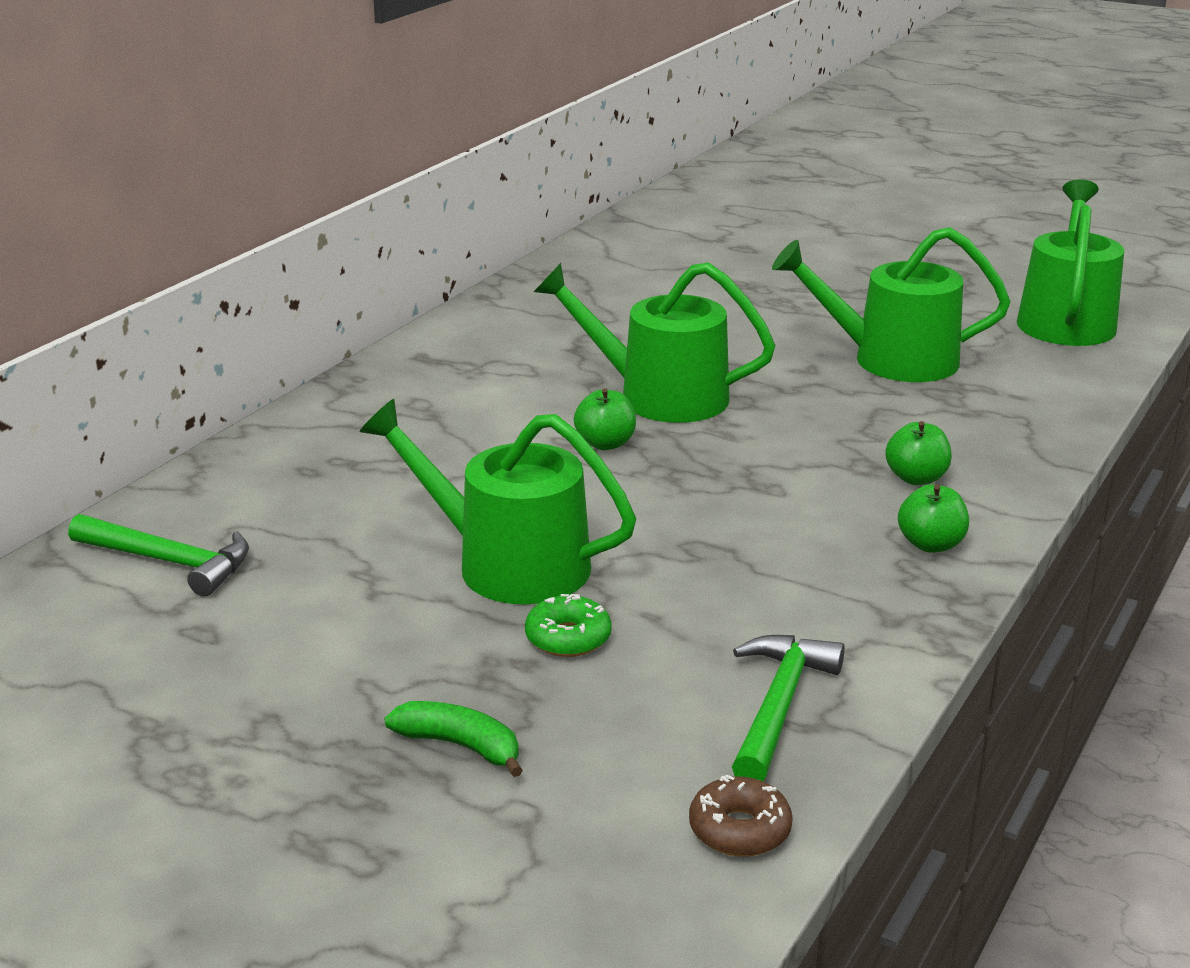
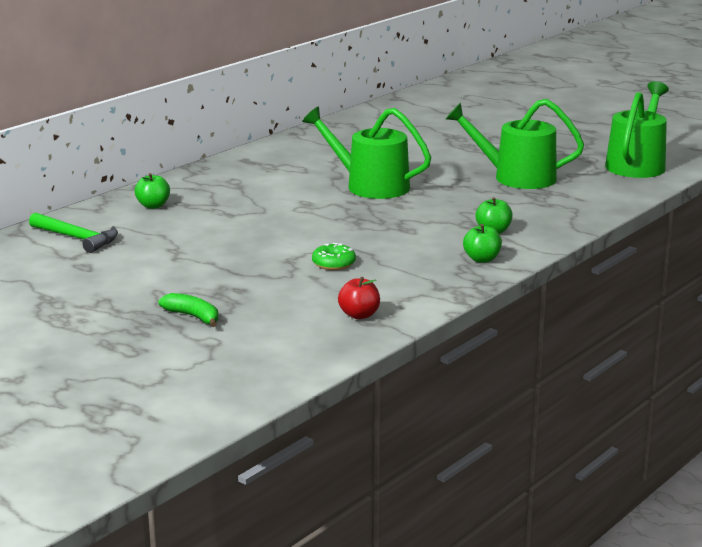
camera: 10 degrees right, 5 degrees down
green watering can [359,399,636,605] -> none
green donut [525,594,612,657] -> green donut moved to [312,243,356,270]
green apple [574,388,636,450] -> green apple moved to [134,173,170,209]
brown donut [689,775,793,857] -> none
green hammer [732,635,845,781] -> red apple [338,277,380,319]

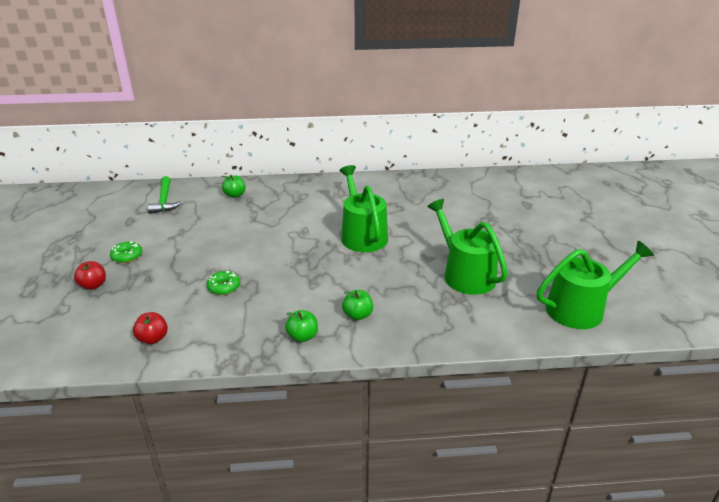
camera: 45 degrees right, 10 degrees up
green banana [158,293,218,327] -> red apple [74,261,106,290]
none -> green donut [110,241,142,263]

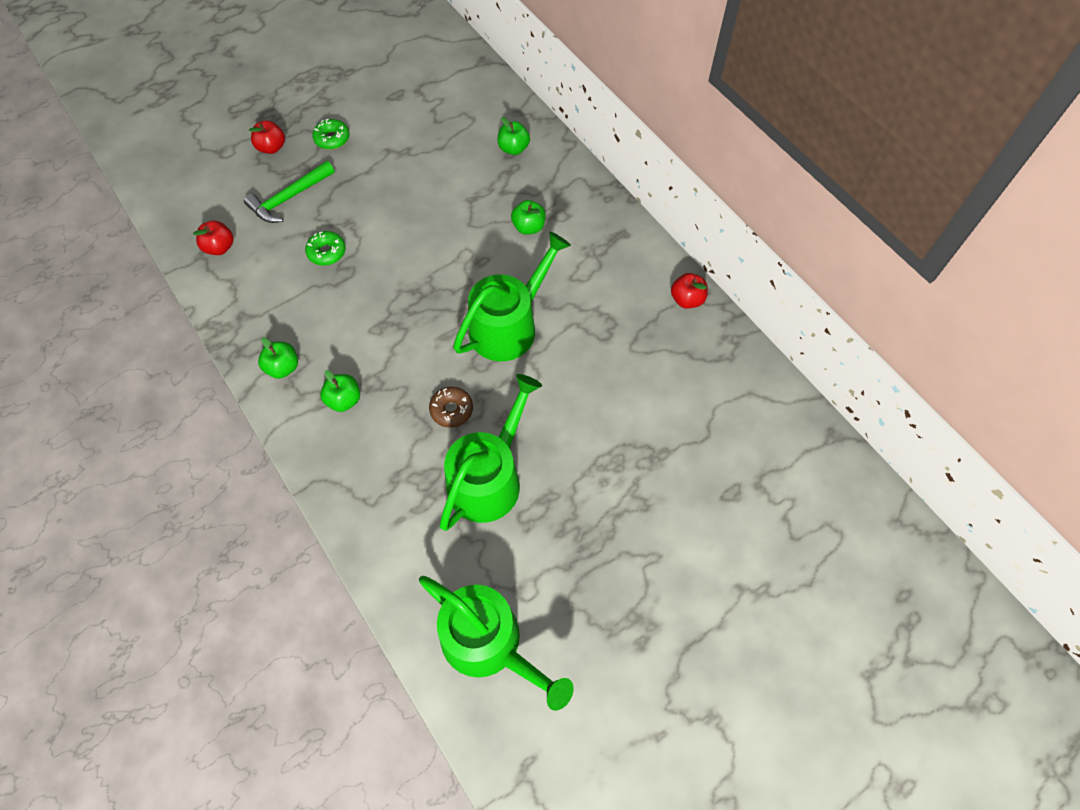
camera: 60 degrees right, 30 degrees up
green hammer [147,176,182,214] -> green hammer moved to [244,161,335,223]
none -> brown donut [429,387,473,427]
none -> green apple [511,200,546,235]
none -> red apple [671,273,708,309]

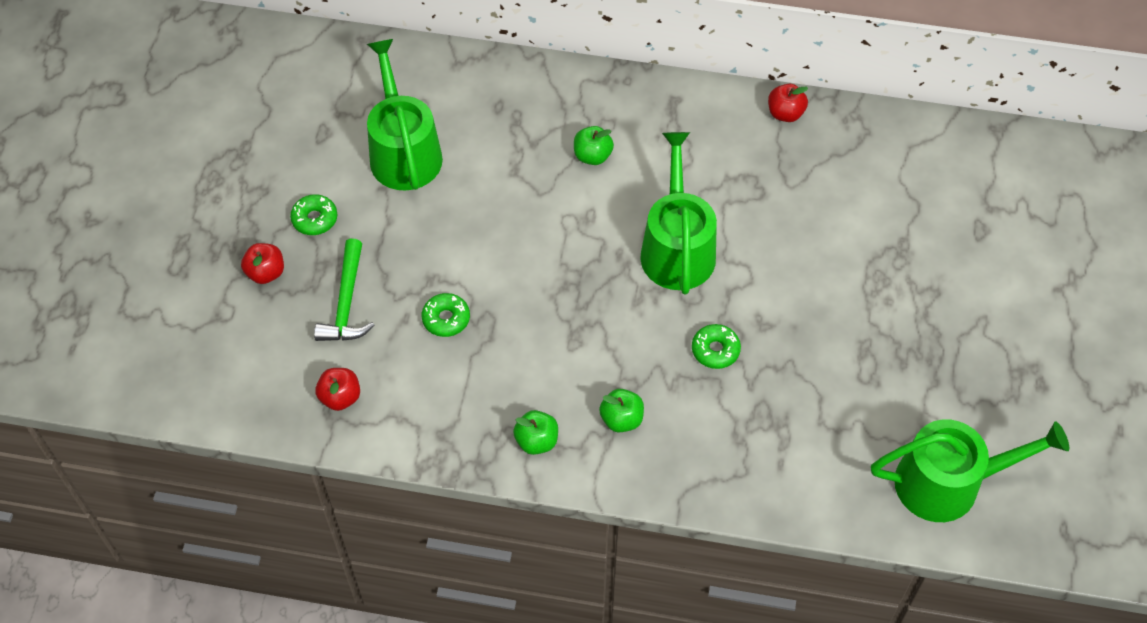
camera: 45 degrees left, 5 degrees down
brown donut [429,387,473,427] -> green donut [692,324,741,369]
green watering can [440,374,542,531] -> green watering can moved to [367,39,443,191]
green apple [497,117,530,155] -> none

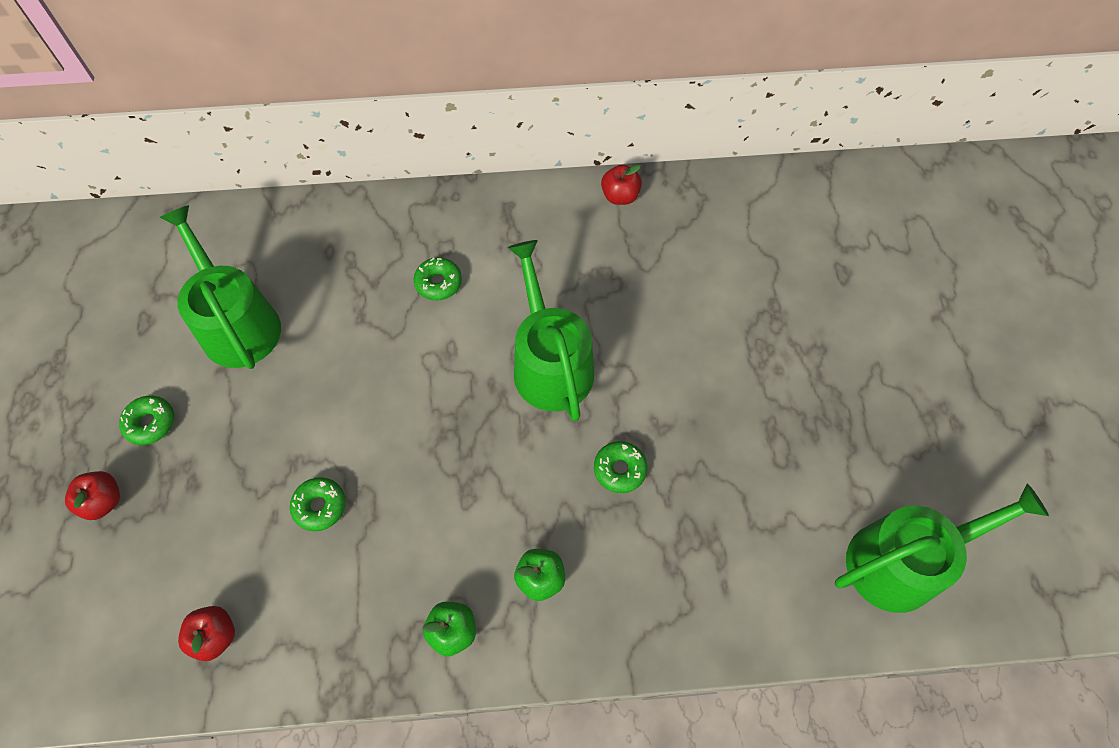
camera: 15 degrees left, 5 degrees up
green hammer [314,239,375,341] -> none
green apple [574,126,614,165] -> green donut [413,257,462,300]

